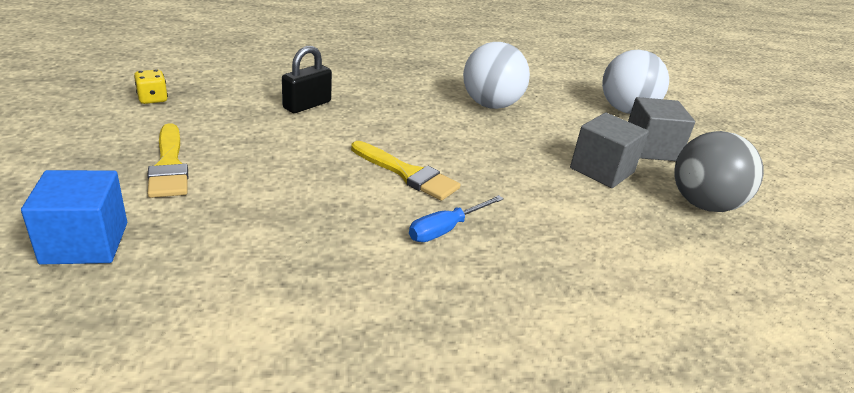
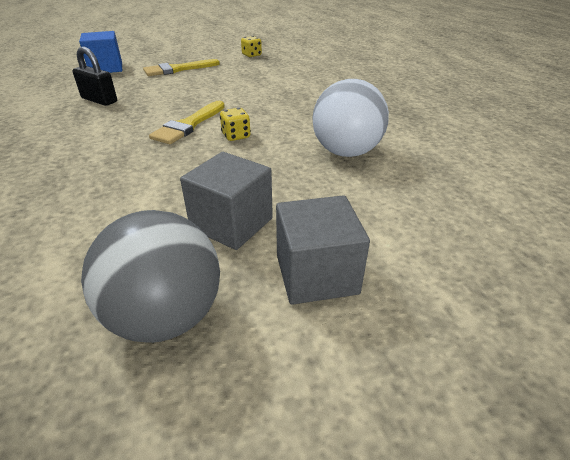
camera: 85 degrees right, 5 degrees up
black padlock [282,46,332,113] -> black padlock moved to [72,47,117,106]
blue screwdriver [409,195,504,242] -> none
white ball [602,50,669,114] -> none
none -> yellow dice [220,108,251,141]

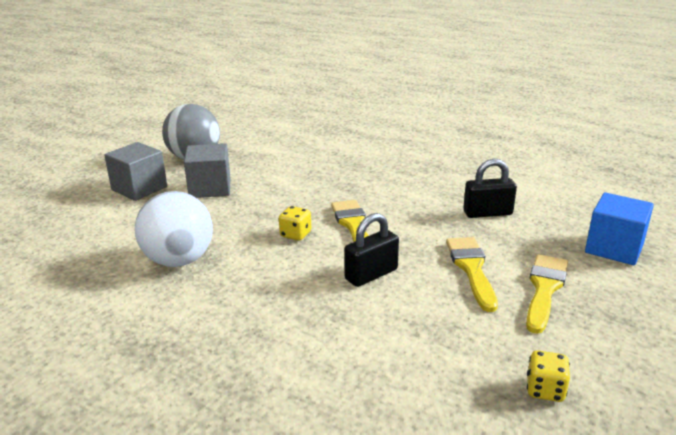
camera: 140 degrees right, 10 degrees down
none -> black padlock [344,213,399,287]
none -> yellow brush [446,237,498,312]

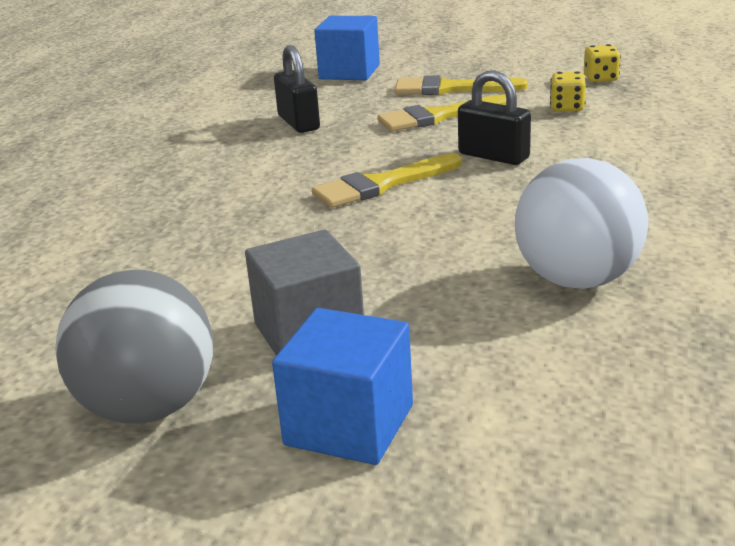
camera: 105 degrees left, 0 degrees up
grey cube [104,142,167,201] -> blue cube [272,308,413,465]
yellow dice [279,206,311,241] -> yellow dice moved to [550,72,586,112]

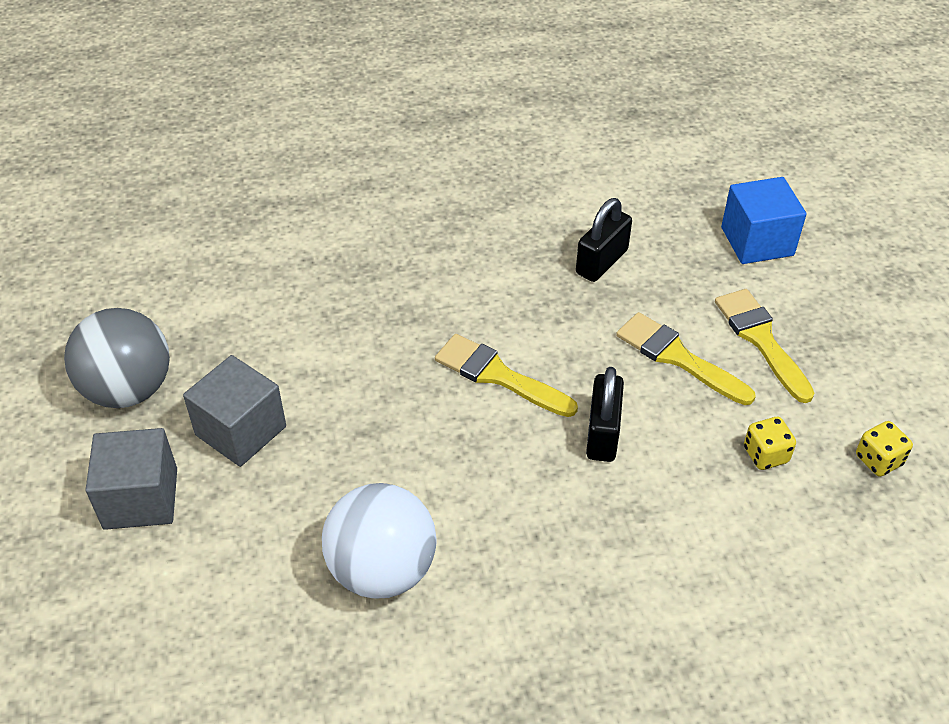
camera: 60 degrees right, 20 degrees up
blue cube [272,308,413,465] -> grey cube [86,428,177,530]

